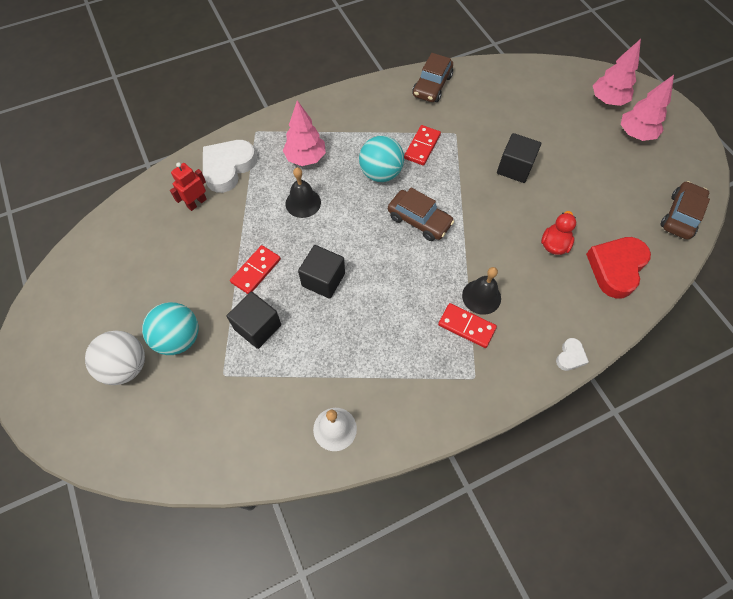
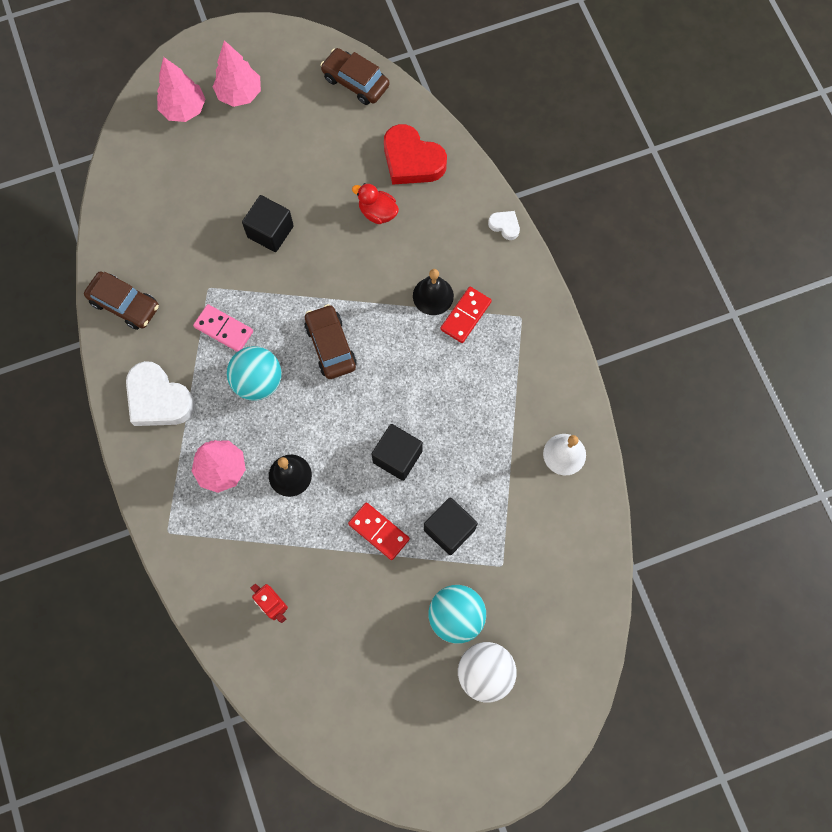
camera: 85 degrees left, 10 degrees up
white heart [203,140,257,193] -> white heart moved to [126,361,195,426]
brown car [388,188,454,241] -> brown car turned 60 degrees counterclockwise [304,304,357,379]
red domino [404,125,441,166] -> pink domino [193,304,253,352]

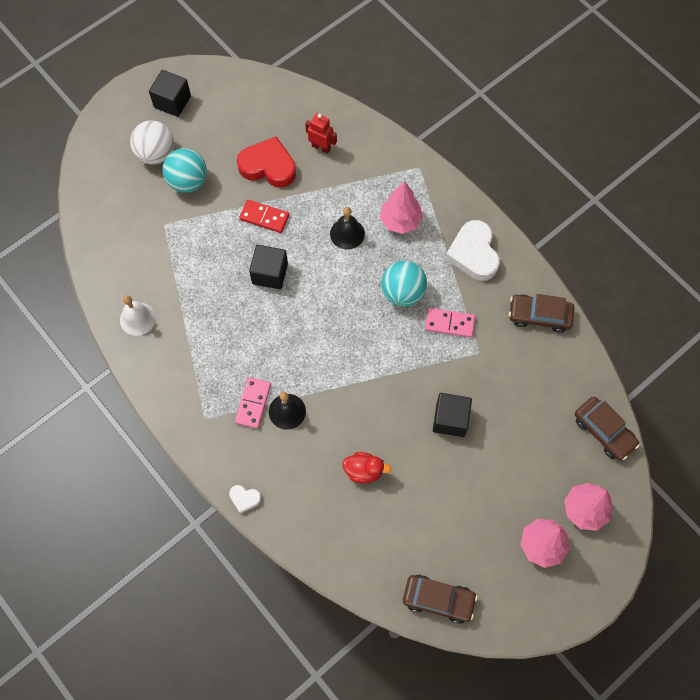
camera: 160 degrees right, 5 degrees down
white heart [126,361,195,426] -> white heart turned 120 degrees counterclockwise [445,220,500,281]
brown car [304,304,357,379] -> brown car moved to [575,397,640,461]
red heart [384,124,447,185] -> red heart moved to [237,136,296,188]
black cube [424,497,478,555] -> black cube moved to [149,70,191,117]
red domino [440,287,492,343] -> pink domino [235,377,271,429]

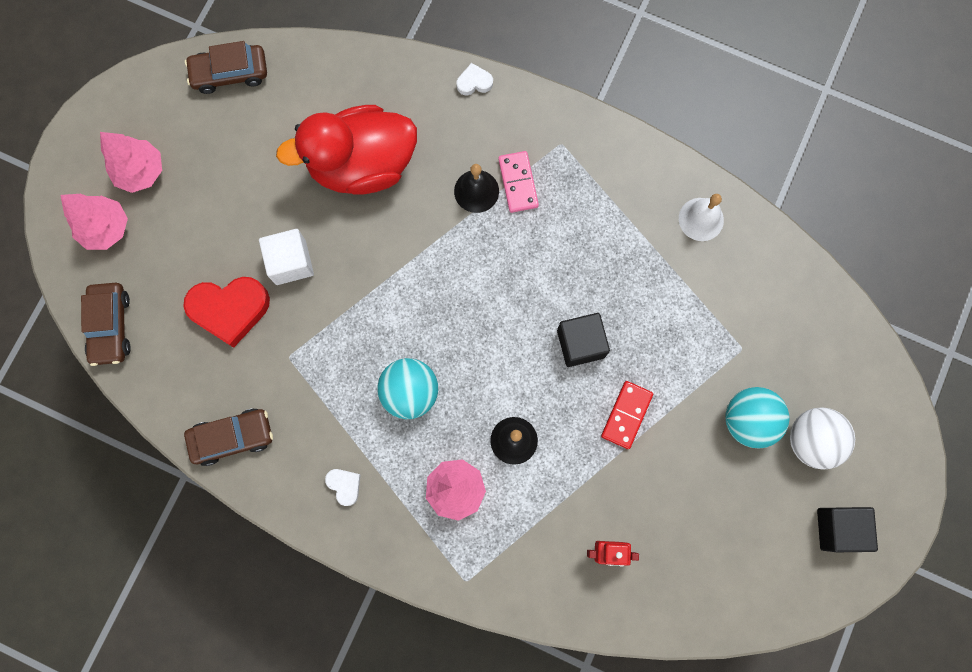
camera: 155 degrees right, 10 degrees up
red heart [237,136,296,188] -> red heart moved to [183,277,270,348]
red domino [239,200,289,233] -> red domino turned 60 degrees counterclockwise [601,381,653,449]
red duck [342,452,391,484] -> red duck [276,105,417,195], size x2.33
pink domino [425,308,475,338] -> none
black cube [433,393,472,437] -> white cube [259,229,314,285]
white heart [445,220,500,281] -> white heart [325,469,361,506], size x0.48
brown car [575,397,640,461] -> brown car turned 120 degrees counterclockwise [81,283,131,366]

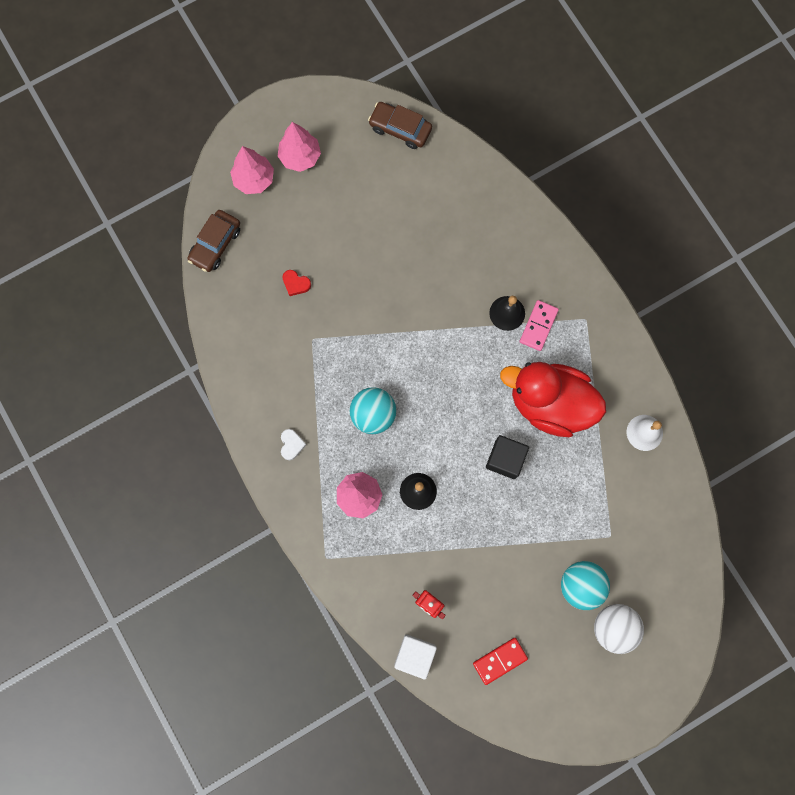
camera: 35 degrees right, 0 degrees up
red heart [183,277,270,348] -> red heart [283,270,311,296], size x0.48
brown car [184,408,273,466] -> none
white cube [259,229,314,285] -> white cube moved to [394,634,437,679]
red duck [276,105,417,195] -> red duck moved to [500,362,606,437]
white heart [457,63,493,95] -> none
red domino [601,381,653,449] -> red domino moved to [473,638,528,685]
black cube [817,507,878,552] -> none

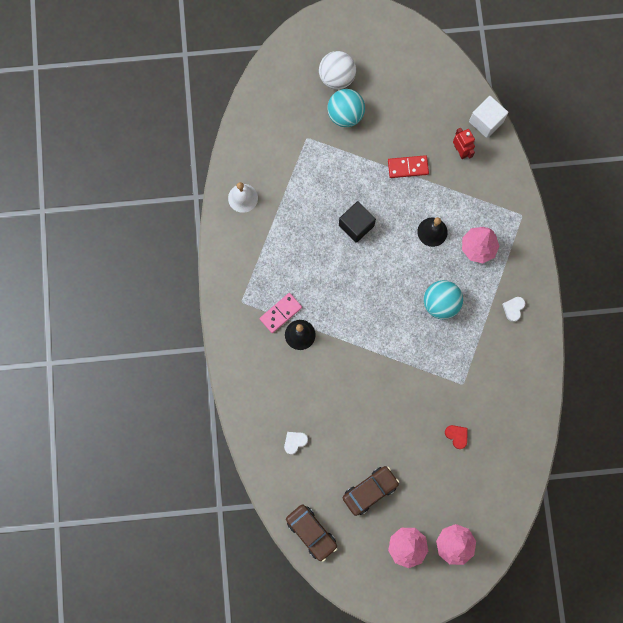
camera: 155 degrees left, 0 degrees up
brown car [188,210,240,272] -> brown car moved to [343,466,399,516]
red domino [473,638,528,685] -> red domino moved to [388,155,429,178]
red duck [500,362,606,437] -> none
none -> white heart [284,432,308,454]

